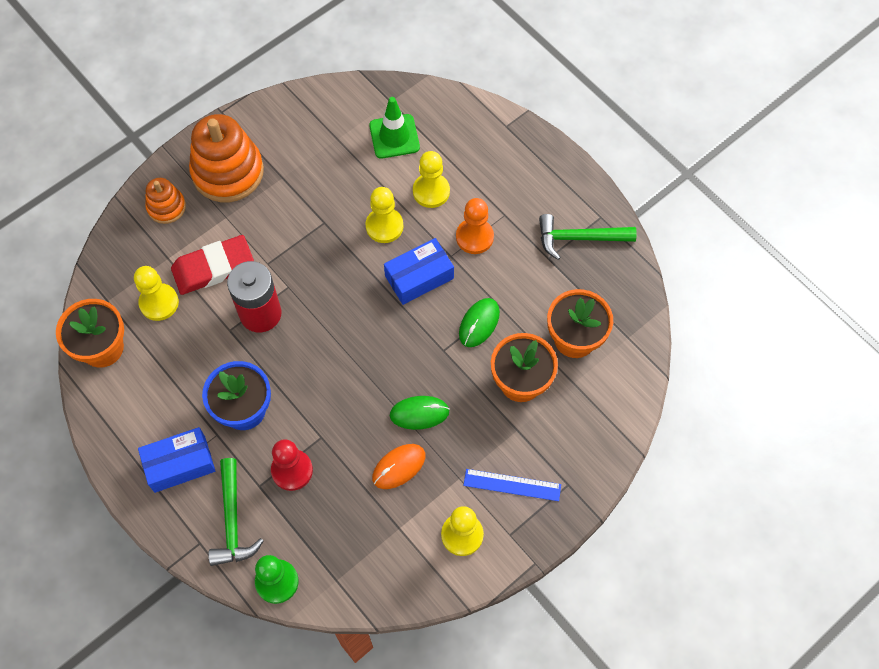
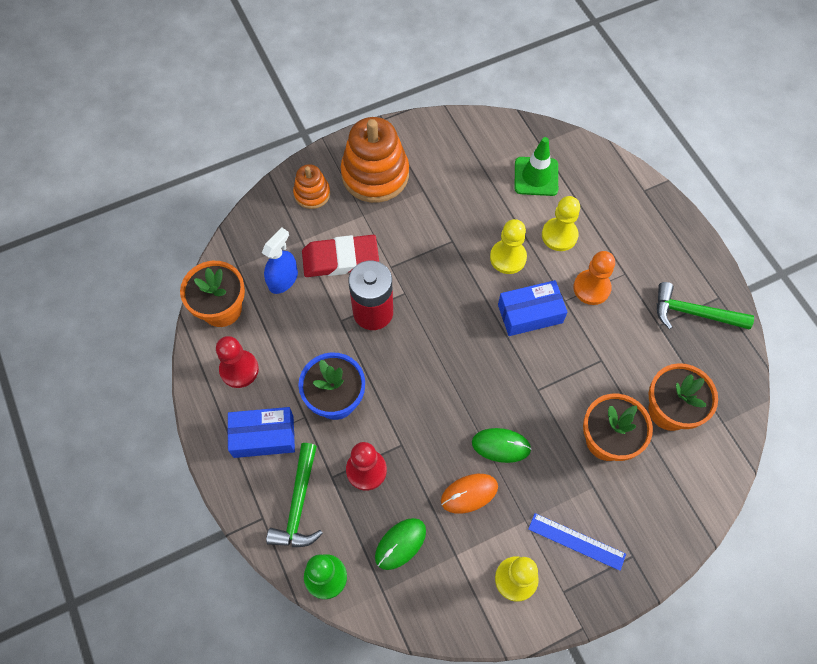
camera: 15 degrees right, 0 degrees up
yellow pawn [134,266,179,321] -> blue spray bottle [262,227,298,294]
green mouse [459,298,500,347] -> green mouse moved to [375,518,426,570]
none -> red pawn [216,336,259,388]

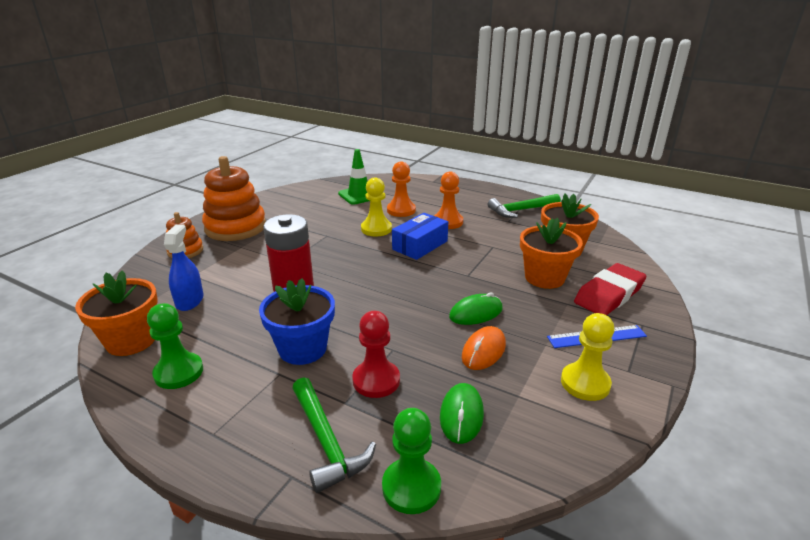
camera: 35 degrees left, 35 degrees down
red pawn [216,336,259,388] -> green pawn [147,303,203,389]
blue box [227,407,295,458] -> none
red eraser [302,235,379,277] -> red eraser moved to [574,263,646,315]
yellow pawn [542,196,580,251] -> orange pawn [387,162,416,217]

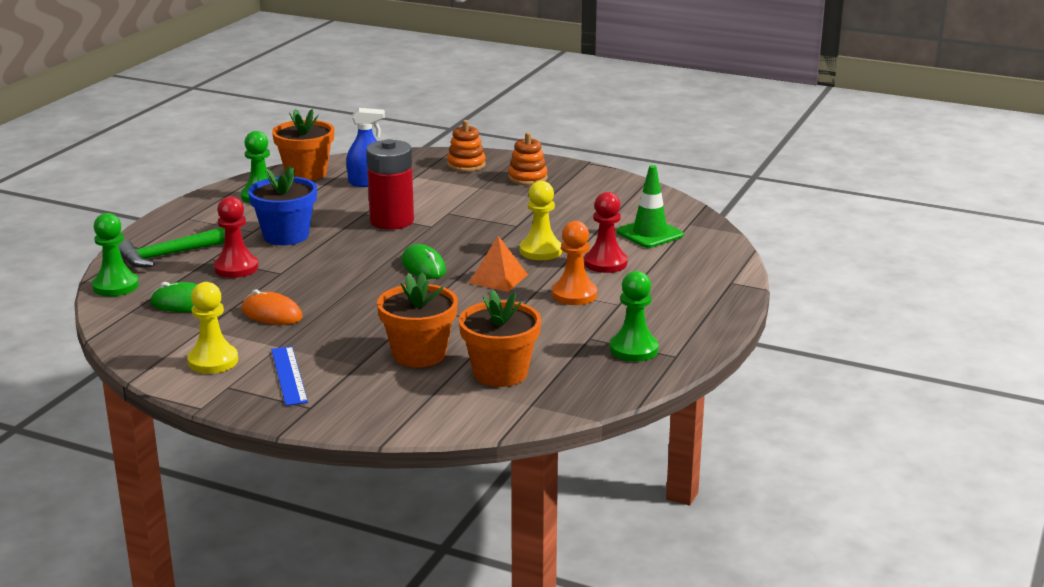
camera: 85 degrees right, 5 degrees down
orange stacking toy [202,156,266,241] -> orange stacking toy [508,132,548,185], size x0.53
orange pawn [387,162,416,217] -> red pawn [584,192,628,273]
blue box [392,213,448,260] -> orange pyramid [469,236,528,292]
green mouse [449,292,503,325] -> green mouse moved to [402,244,446,279]
green hammer [488,194,561,218] -> green pawn [610,271,659,362]
red eraser [574,263,646,315] -> none

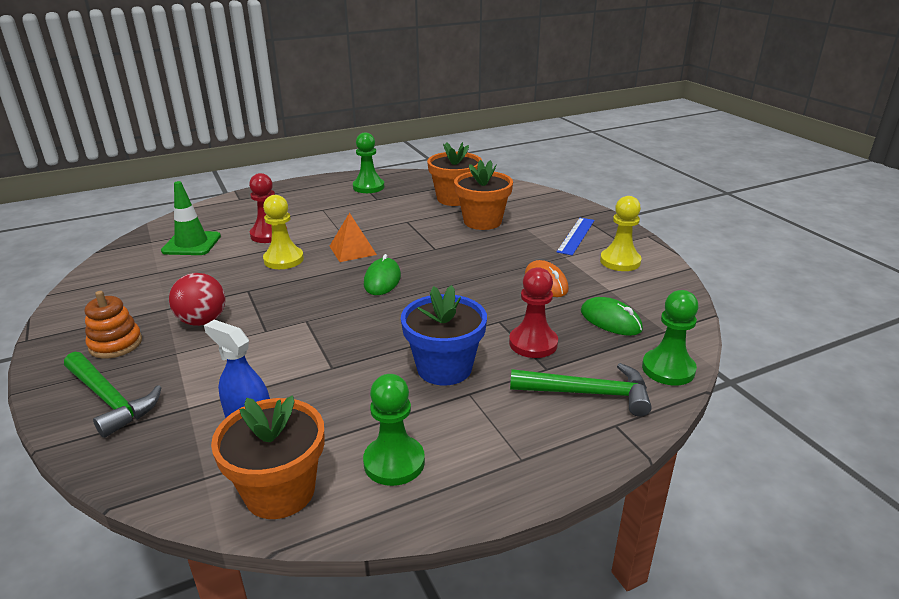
camera: 140 degrees left, 5 degrees up
red battery [366,139,414,230] -> none
orange stacking toy [447,120,486,172] -> green hammer [64,352,162,438]
orange pawn [552,221,597,305] -> none
none -> red ball [169,273,225,326]

